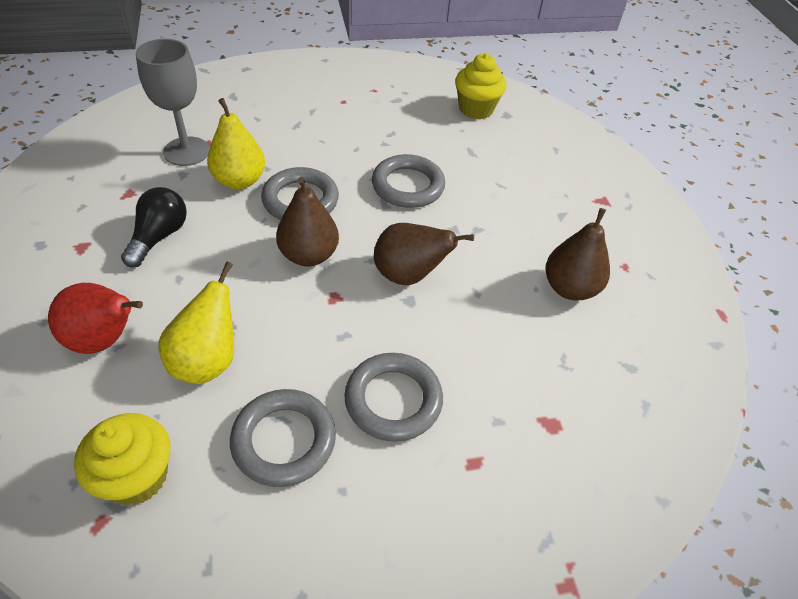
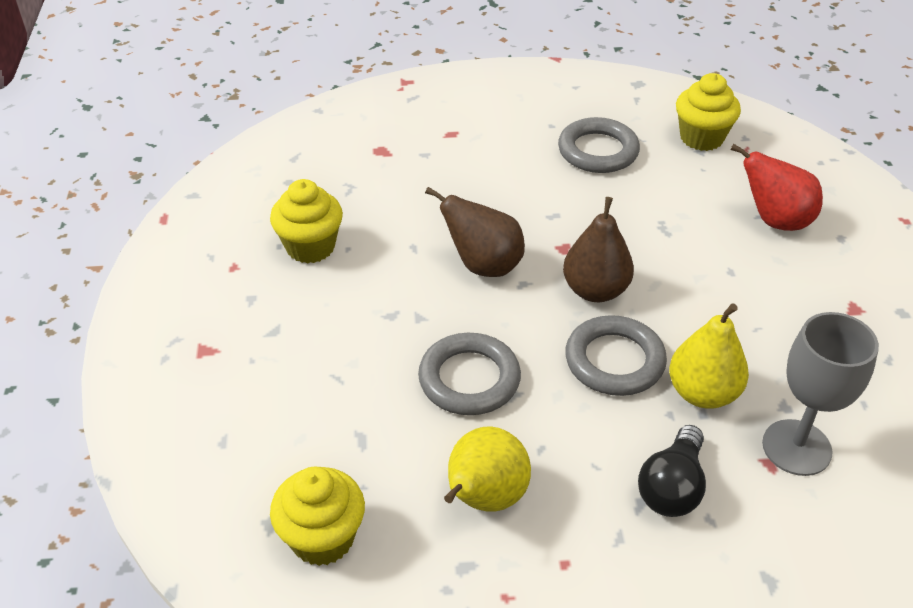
camera: 170 degrees left, 5 degrees down
black light bulb [121,187,187,267] -> black light bulb moved to [638,425,706,517]
yellow pear [159,262,234,384] -> yellow pear moved to [444,427,531,512]
grey ring [344,353,443,442] -> none
brown pear [545,208,610,300] -> yellow cupcake [270,179,343,264]

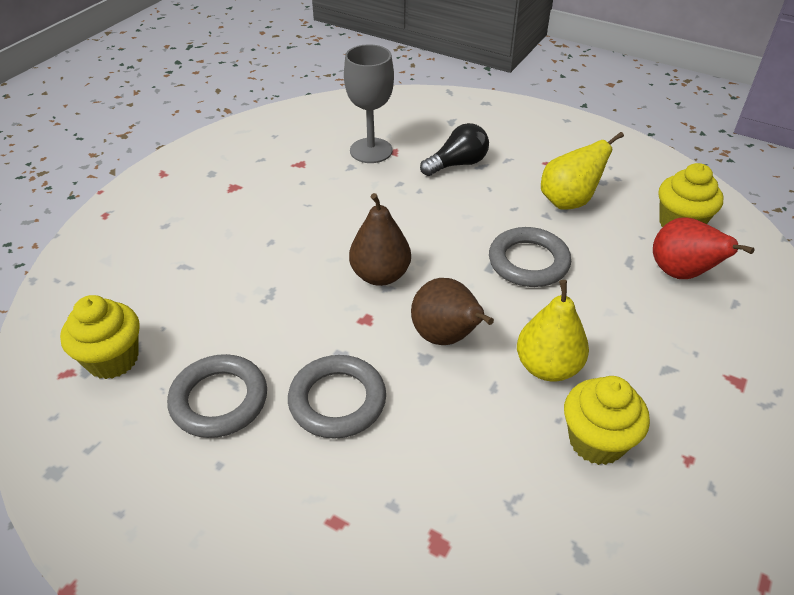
camera: 145 degrees left, 0 degrees up
grey ring [565,315,667,396] -> grey ring moved to [288,355,386,439]
yellow pear [669,303,749,408] -> yellow pear moved to [517,280,589,381]
red pear [731,144,823,231] -> red pear moved to [653,217,754,279]

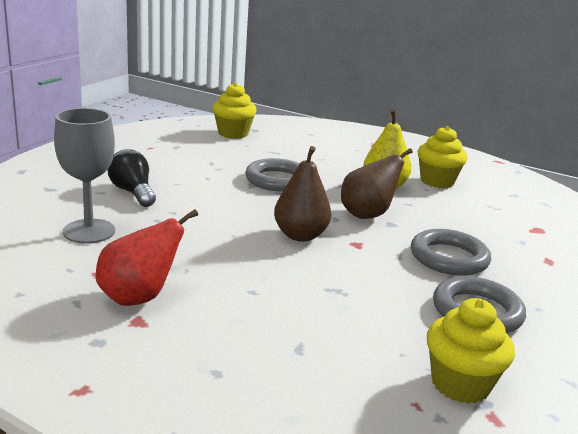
camera: 95 degrees left, 20 degrees down
yellow pear [541,132,624,210] -> none
red pear [653,217,754,279] -> red pear moved to [96,209,198,306]

